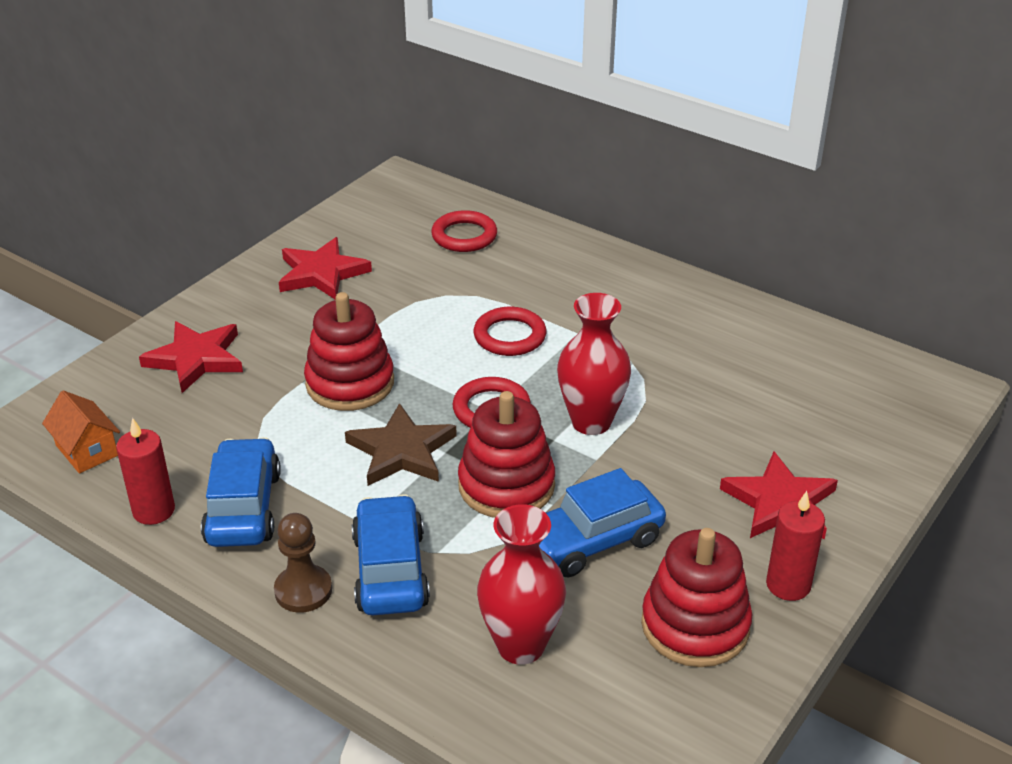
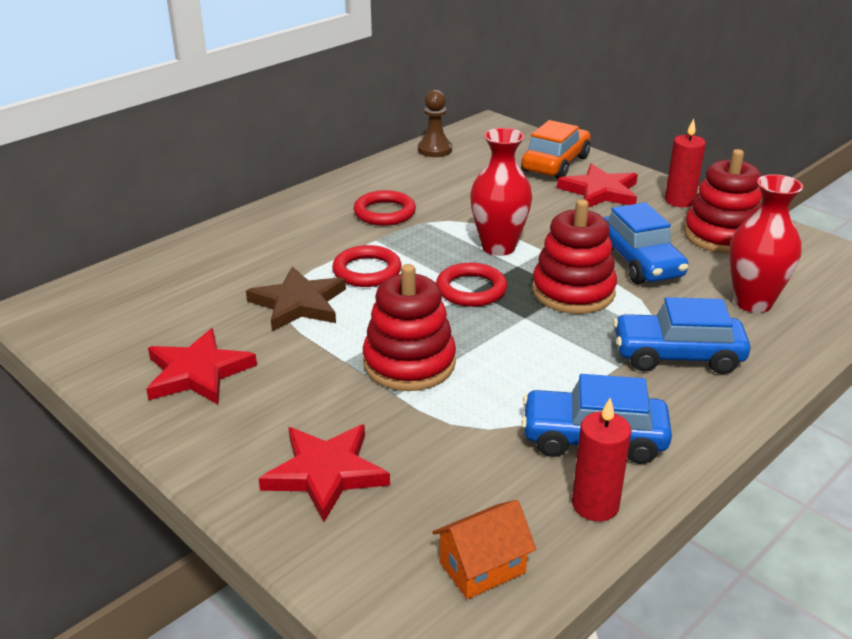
camera: 80 degrees left, 5 degrees down
brown pawn [274,513,332,613] -> brown pawn moved to [418,90,452,157]
brown star [345,403,457,486] -> brown star moved to [246,266,346,331]
red ring [431,210,497,252] -> red ring moved to [354,190,416,226]
none -> orange car [521,120,590,179]

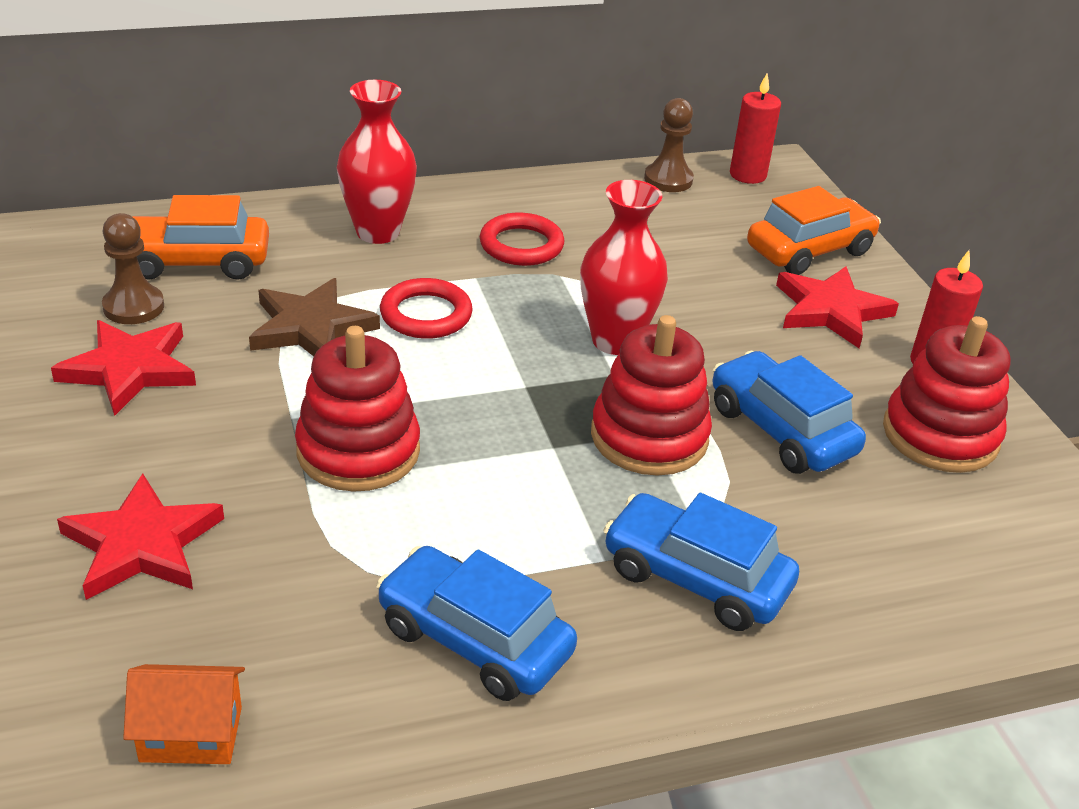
camera: 25 degrees right, 5 degrees up
red ring [436,262,507,307] -> none
red candle [572,398,631,521] -> red candle moved to [730,73,781,184]
blue car [604,202,689,284] -> blue car turned 135 degrees clockwise [712,351,866,474]
red vase [729,174,803,313] -> red vase moved to [337,80,417,244]
none -> brown pawn [102,213,164,324]
none -> orange car [133,195,269,280]

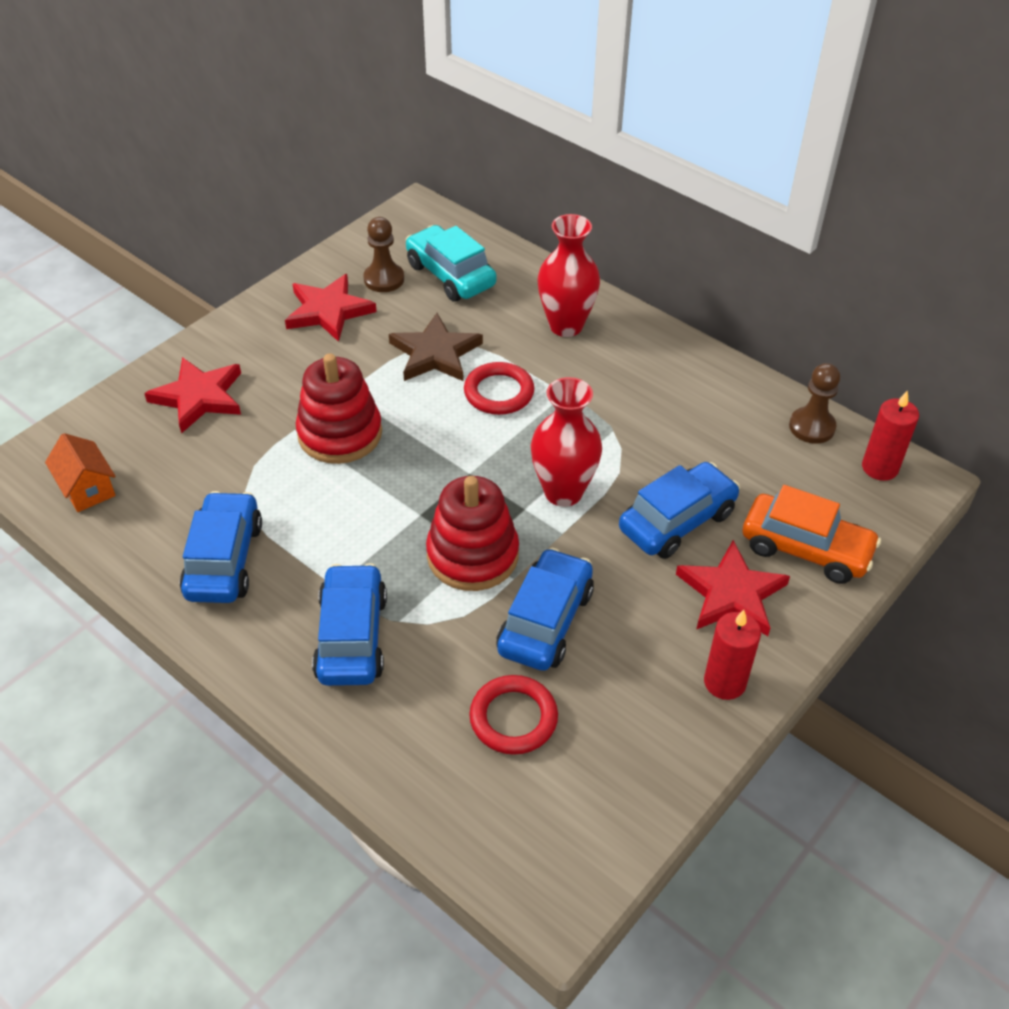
camera: 60 degrees right, 10 degrees up
orange car [133,195,269,280] -> turquoise car [405,225,496,301]
red ring [480,213,565,266] -> red ring moved to [469,675,558,755]
red stacking toy [883,316,1010,473] -> none
none -> blue car [619,462,740,559]

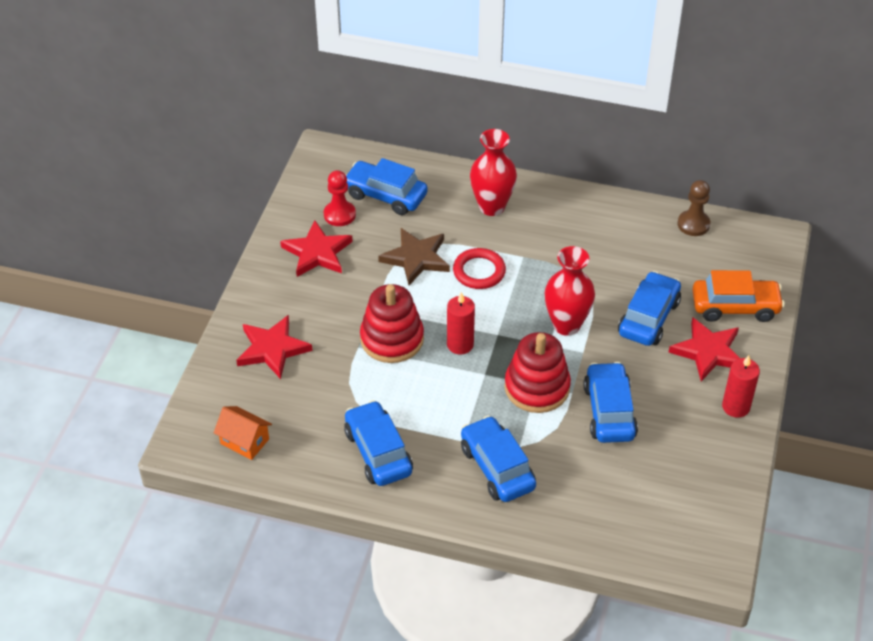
camera: 25 degrees left, 0 degrees up
brown pawn [363,217,404,292] -> red pawn [324,170,356,226]
turquoise car [405,225,496,301] -> blue car [345,158,428,215]
red ring [469,675,558,755] -> none
red candle [862,390,919,481] -> red candle moved to [447,292,475,354]

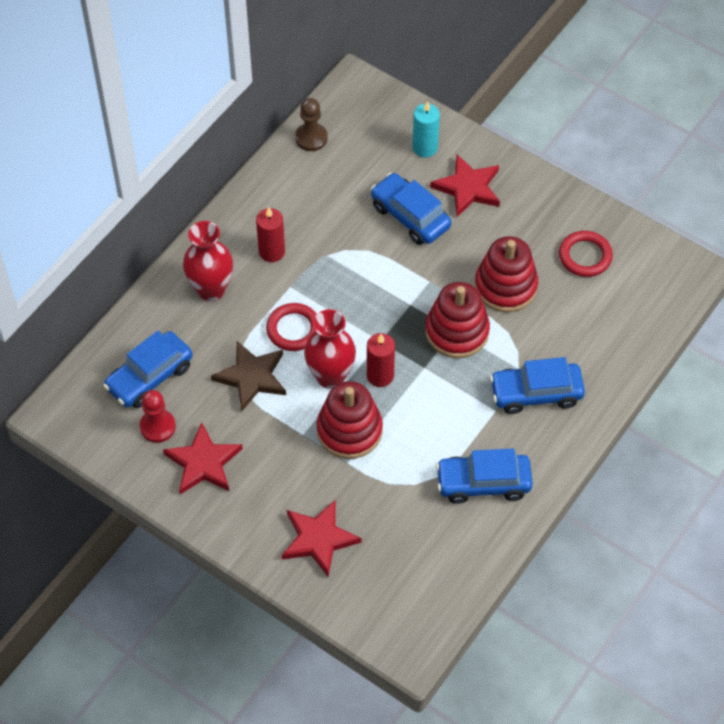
camera: 70 degrees left, 10 degrees up
orange house [214,406,272,460] -> none
red vase [545,246,595,336] -> red vase moved to [304,309,356,389]
blue car [584,362,638,443] -> red stacking toy [475,236,538,312]
orange car [692,270,785,322] -> turquoise candle [412,101,440,158]
red candle [722,355,760,418] -> red candle moved to [256,207,285,262]
none -> red ring [559,231,613,277]

